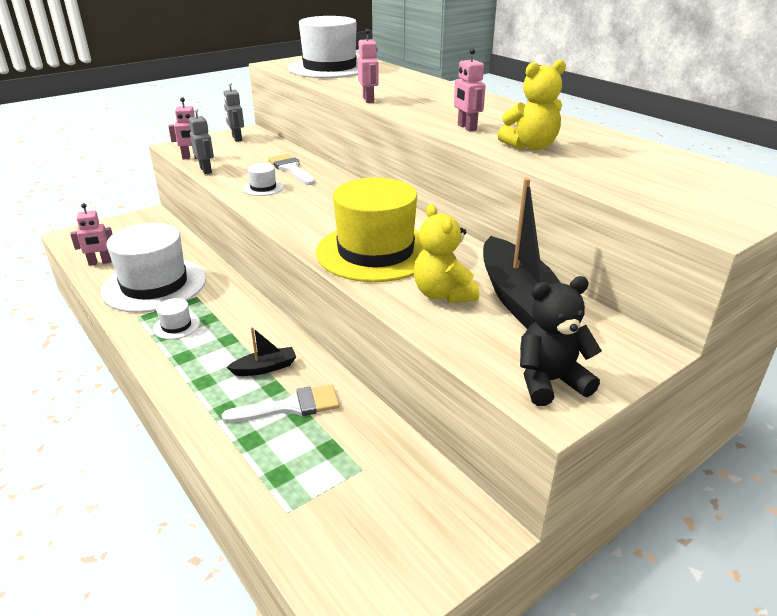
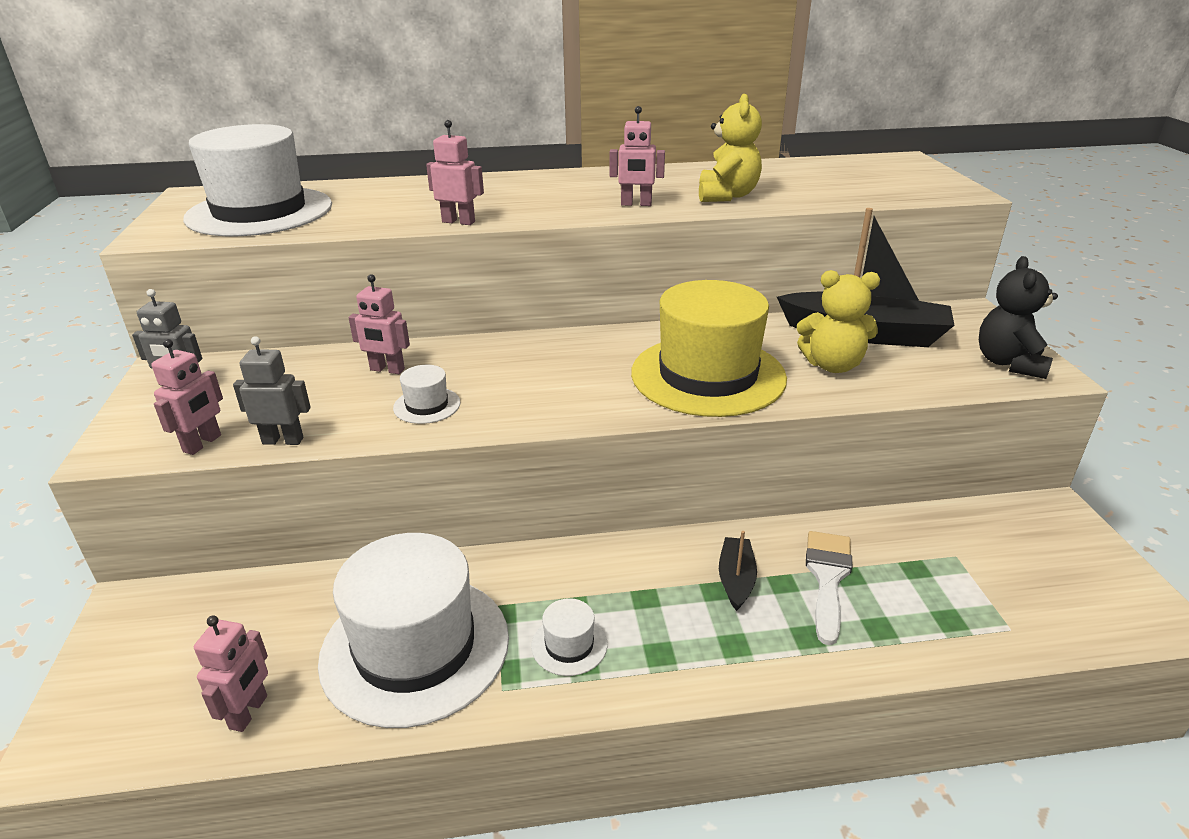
camera: 60 degrees left, 0 degrees up
white brush [268,154,315,185] -> pink robot [348,274,410,374]

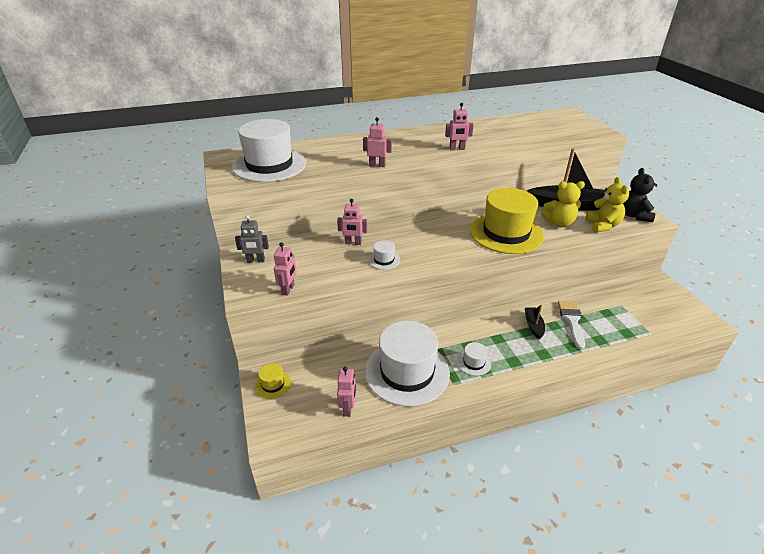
camera: 10 degrees left, 5 degrees up
grey robot [233,336,311,445] -> none
yellow teddy bear [699,93,762,202] -> yellow teddy bear moved to [586,177,629,233]
none -> yellow hat [255,363,291,399]

